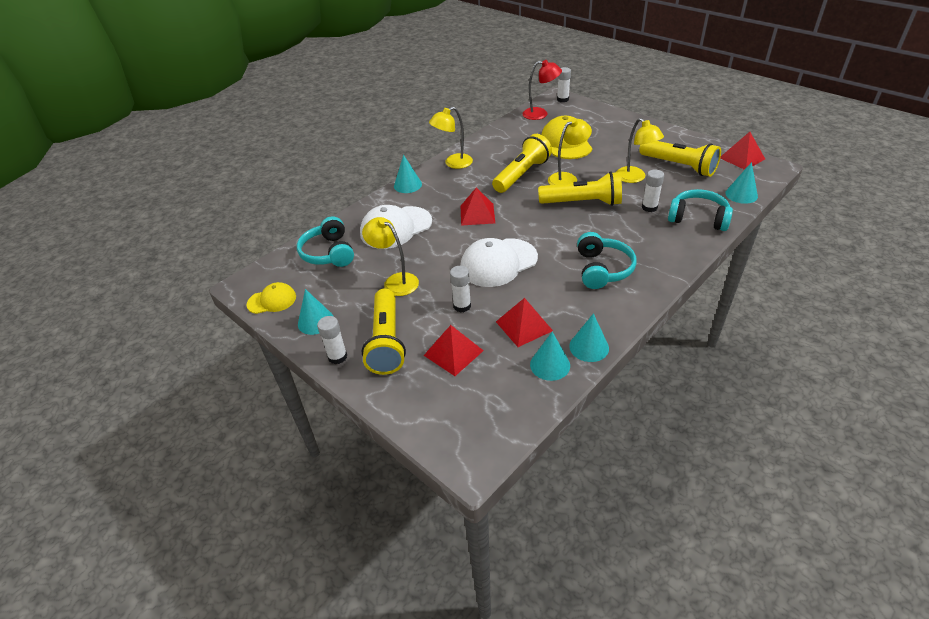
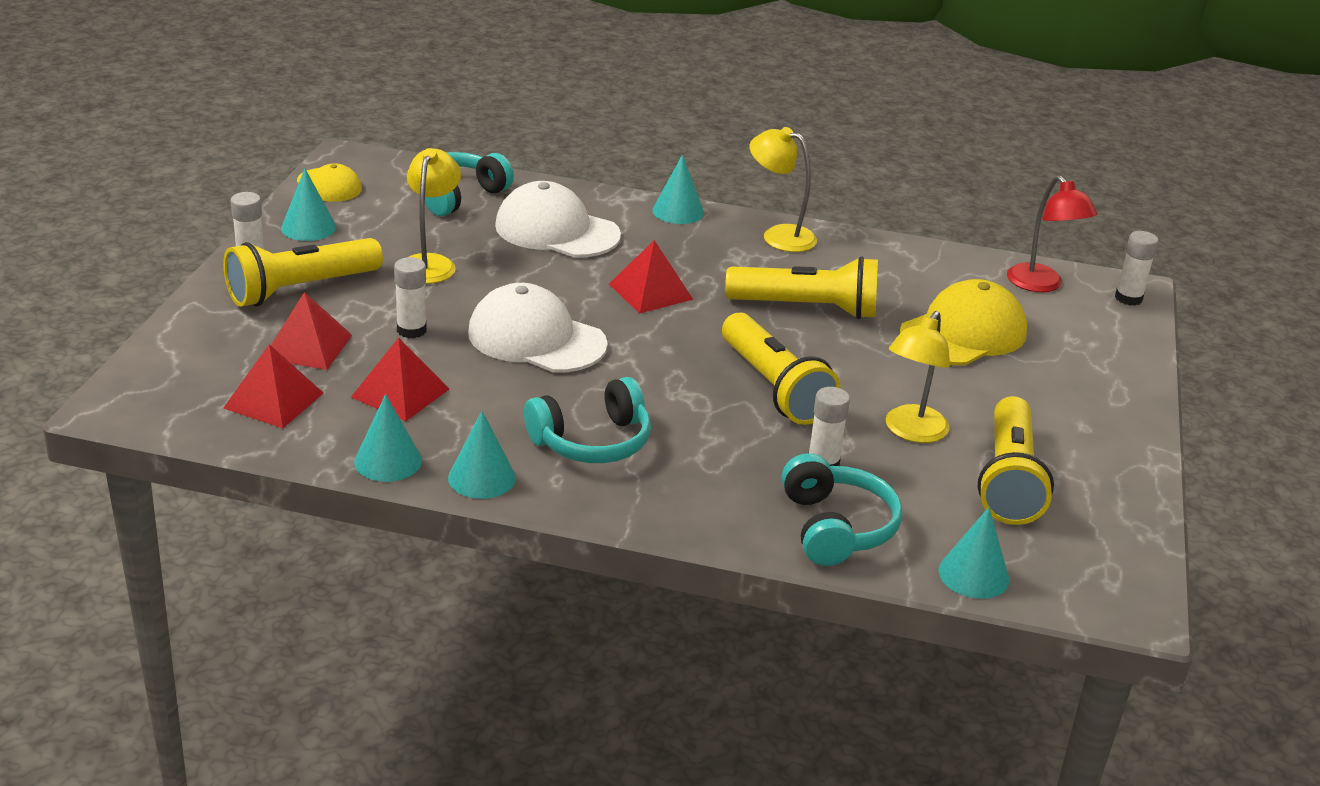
camera: 55 degrees right, 10 degrees down
turquoise cone [530,332,570,381] -> turquoise cone moved to [448,411,516,499]
yellow lamp [548,118,592,185] -> none
red pyramid [720,132,765,170] -> red pyramid moved to [223,344,323,428]

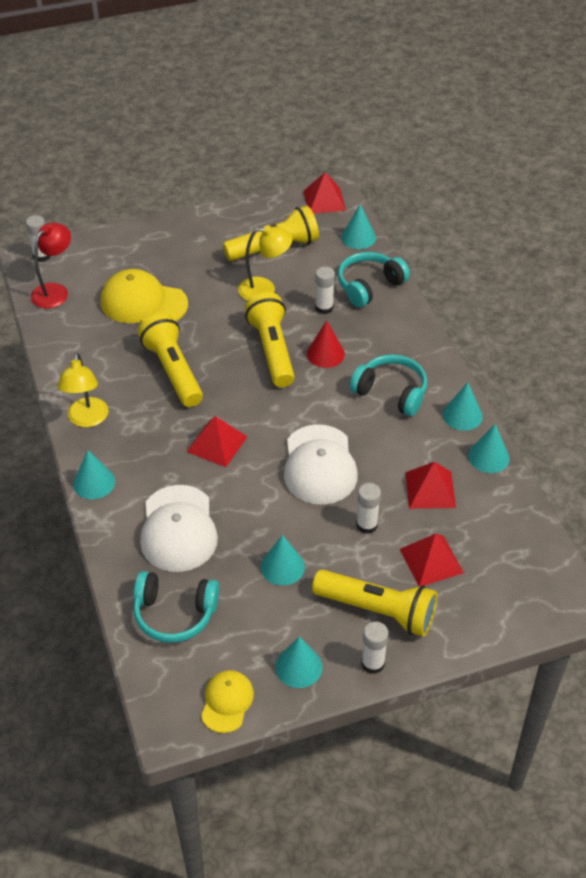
camera: 120 degrees left, 15 degrees up
red pyramid [223,344,323,428] -> red pyramid moved to [304,172,346,214]
yellow lamp [407,148,461,284] -> turquoise cone [261,535,305,585]
yellow flashlight [722,313,841,425] -> yellow flashlight turned 45 degrees counterclockwise [245,292,295,387]
none -> red cone [307,320,345,368]

